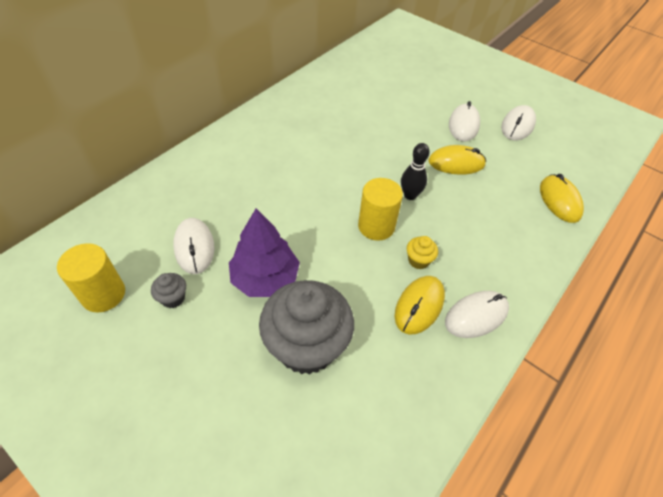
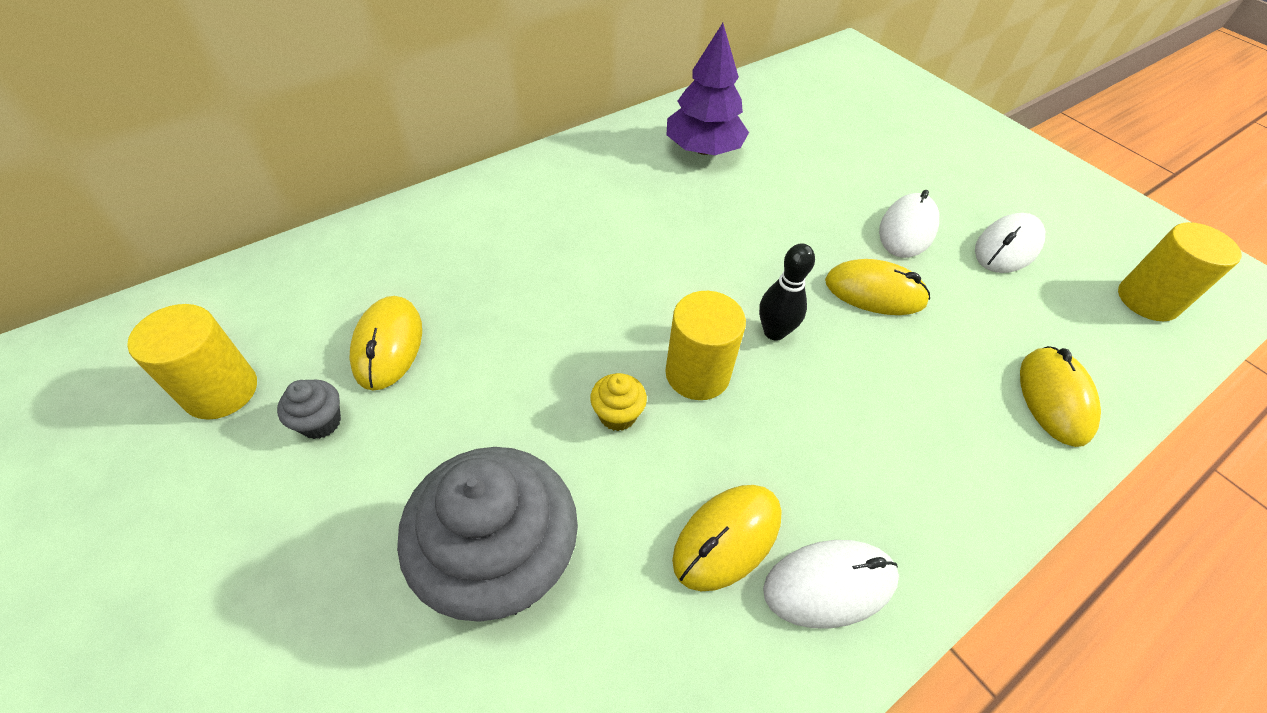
camera: 15 degrees right, 0 degrees up
white mouse [173,218,214,274] -> yellow mouse [349,296,422,391]
purple tree [229,208,300,297] -> purple tree moved to [667,23,749,155]
yellow cupcake [407,236,438,269] -> yellow cupcake moved to [590,373,647,431]
none -> yellow cylinder [1118,222,1242,321]

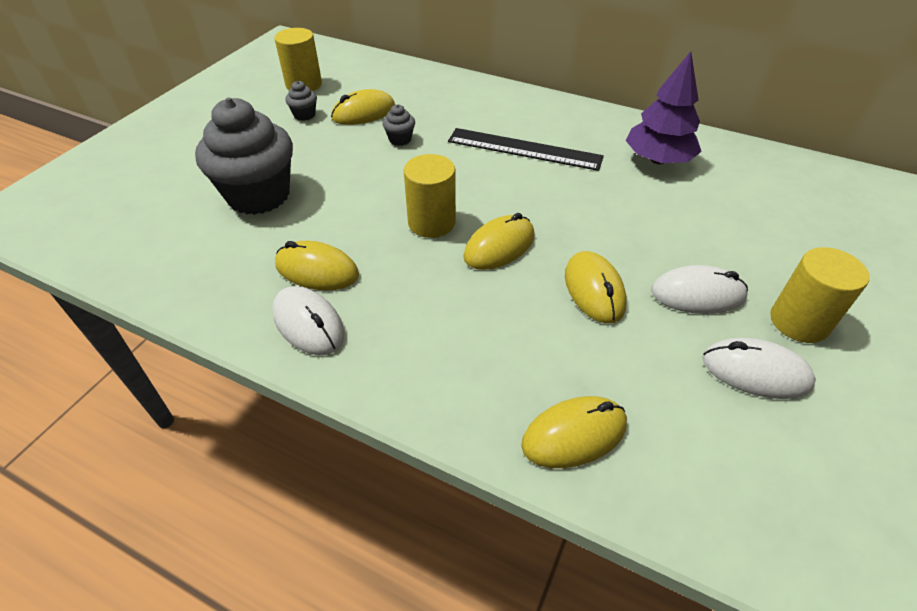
camera: 65 degrees right, 5 degrees down
yellow cupcake [590,373,647,431] -> none
black bowling pin [759,243,815,341] -> yellow mouse [463,213,535,270]
yellow cylinder [1118,222,1242,321] -> yellow cylinder moved to [770,247,869,343]
none -> grey cupcake [382,104,415,146]
none -> black ruler [448,128,604,171]

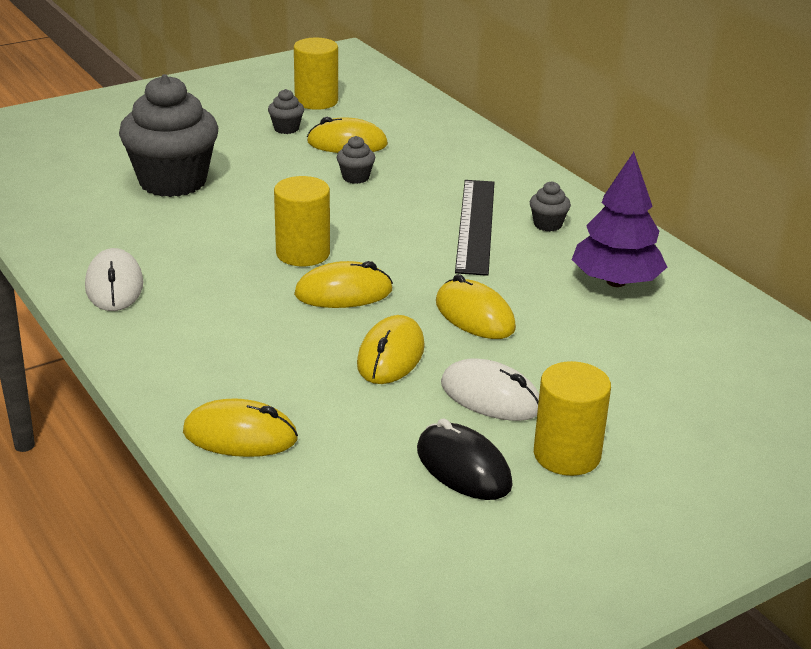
camera: 30 degrees right, 15 degrees down
yellow mouse [275,241,359,290] -> yellow mouse moved to [436,274,516,339]
black ruler [448,128,604,171] -> black ruler turned 45 degrees clockwise [455,180,495,276]
white mouse [702,338,816,399] -> black mouse [417,418,513,500]
none -> grey cupcake [530,181,571,232]

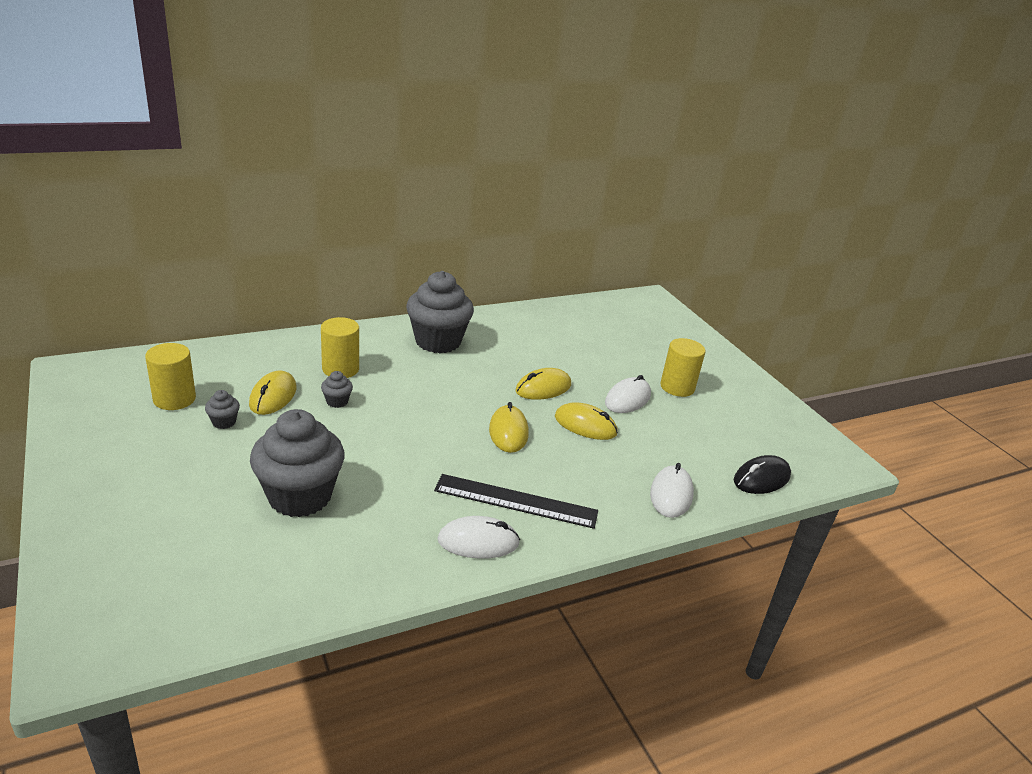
camera: 85 degrees left, 0 degrees up
yellow mouse [183,398,298,457] -> white mouse [650,463,694,518]
yellow cylinder [274,176,330,266] -> yellow cylinder moved to [321,317,359,378]
black mouse [417,418,513,500] -> black mouse moved to [734,455,791,494]
black ruler [455,180,495,276] -> black ruler moved to [434,474,598,529]
grey cupcake [530,181,571,232] -> grey cupcake [406,271,474,353], size x2.46
purple tree [572,152,667,287] -> none

